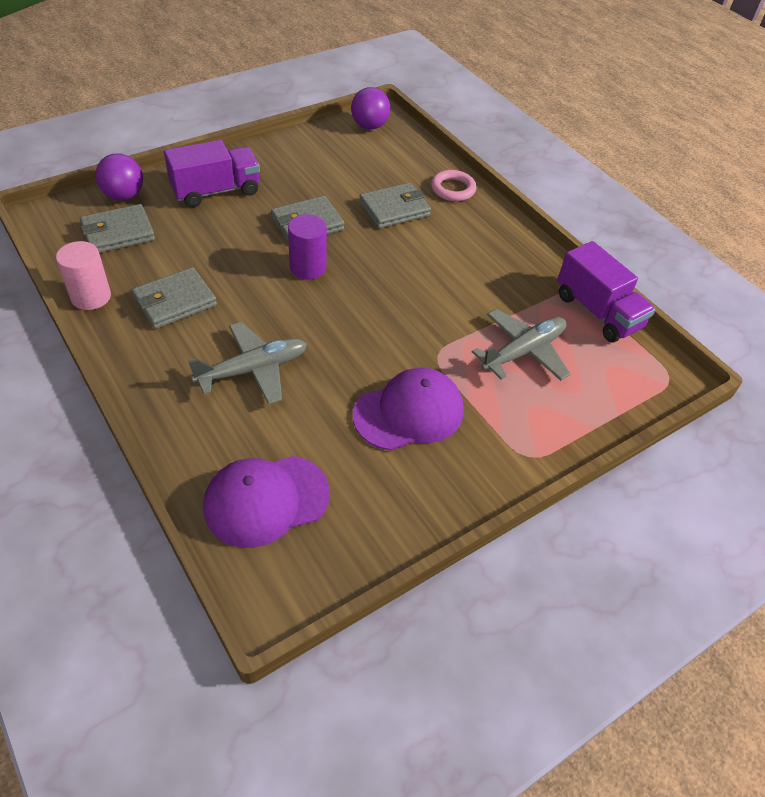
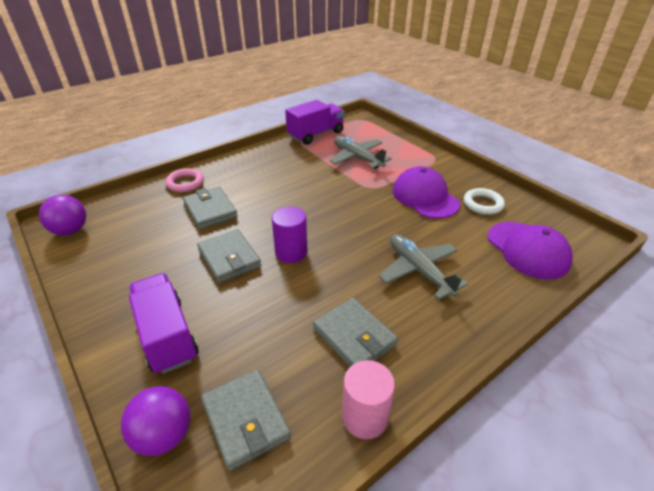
camera: 90 degrees left, 10 degrees down
none -> white ring [464,188,505,215]

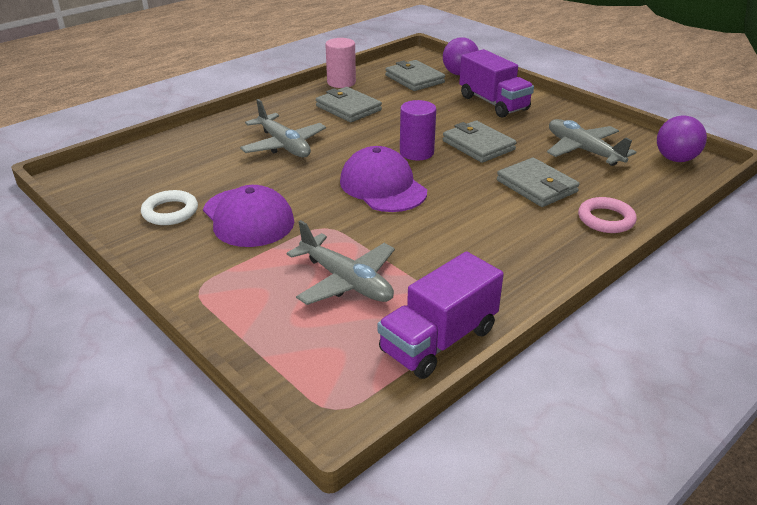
camera: 175 degrees right, 5 degrees down
purple cap [488,222,573,279] -> purple cap moved to [340,146,427,212]
none -> grey plane [547,119,636,166]

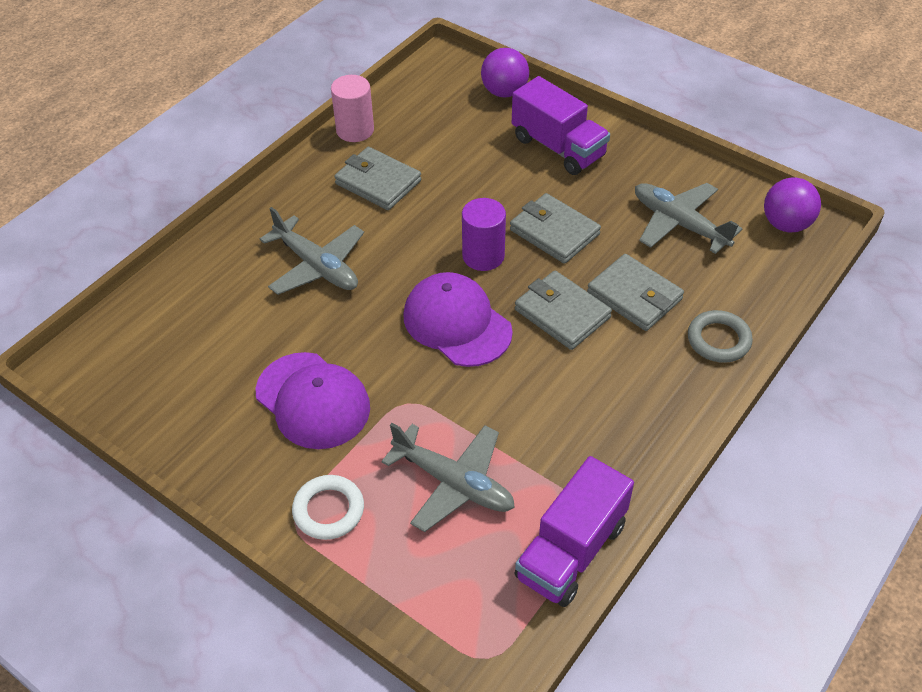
camera: 10 degrees left, 15 degrees up
white ring [141,190,198,225] -> white ring moved to [292,475,364,540]
grey wallet [385,60,445,91] -> grey wallet moved to [515,271,612,350]
pink ring [578,197,637,233] -> grey ring [688,310,753,363]

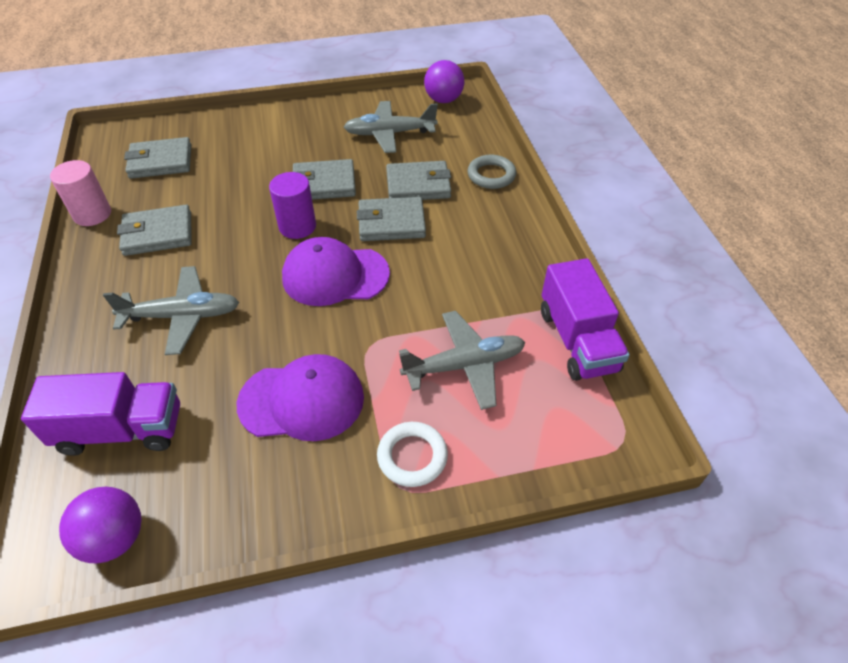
camera: 50 degrees left, 0 degrees up
purple ball [481,48,529,97] -> purple ball moved to [59,487,142,563]
purple truck [512,76,610,175] -> purple truck moved to [21,372,180,456]
none -> grey wallet [124,137,191,179]

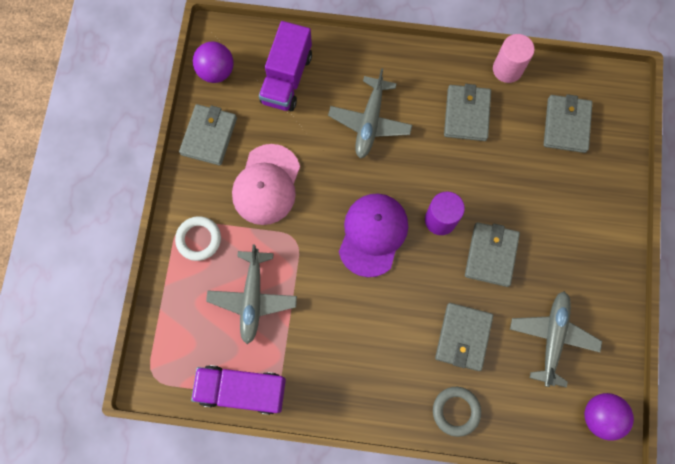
camera: 110 degrees right, 25 degrees up
purple cap [237,354,364,441] -> pink cap [232,144,300,225]
grey wallet [357,197,426,241] -> grey wallet moved to [179,104,237,166]

